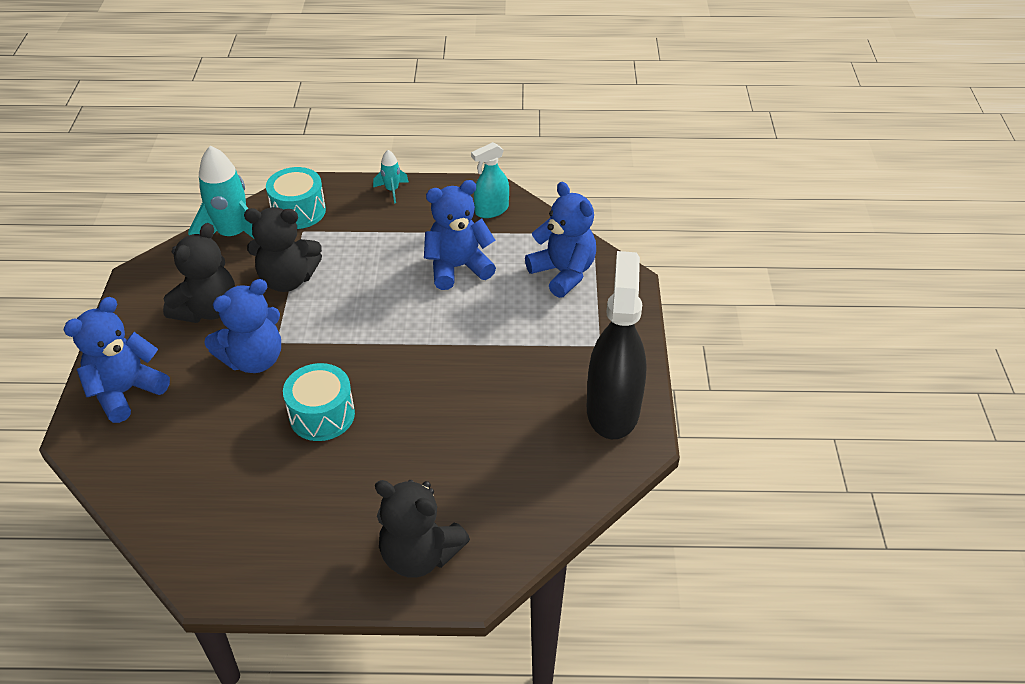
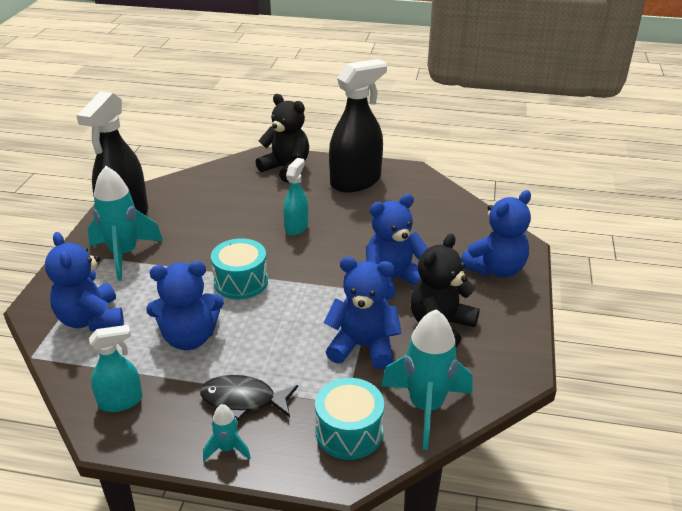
camera: 170 degrees left, 10 degrees down
black teddy bear [244,207,322,292] -> blue teddy bear [324,257,401,369]
turquoise drum [283,363,355,441] -> turquoise drum moved to [211,238,268,299]
none -> turquoise rocket [88,166,163,281]
none -> black fish [200,375,298,422]
none -> turquoise spray bottle [283,158,308,236]
none -> black spray bottle [329,59,387,192]

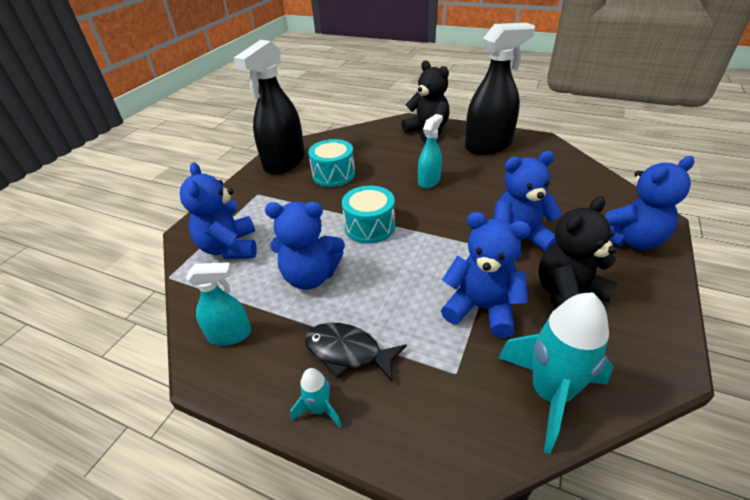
camera: 15 degrees right, 5 degrees up
turquoise rocket [88,166,163,281] -> none
turquoise drum [315,378,384,460] -> turquoise drum moved to [308,139,355,187]

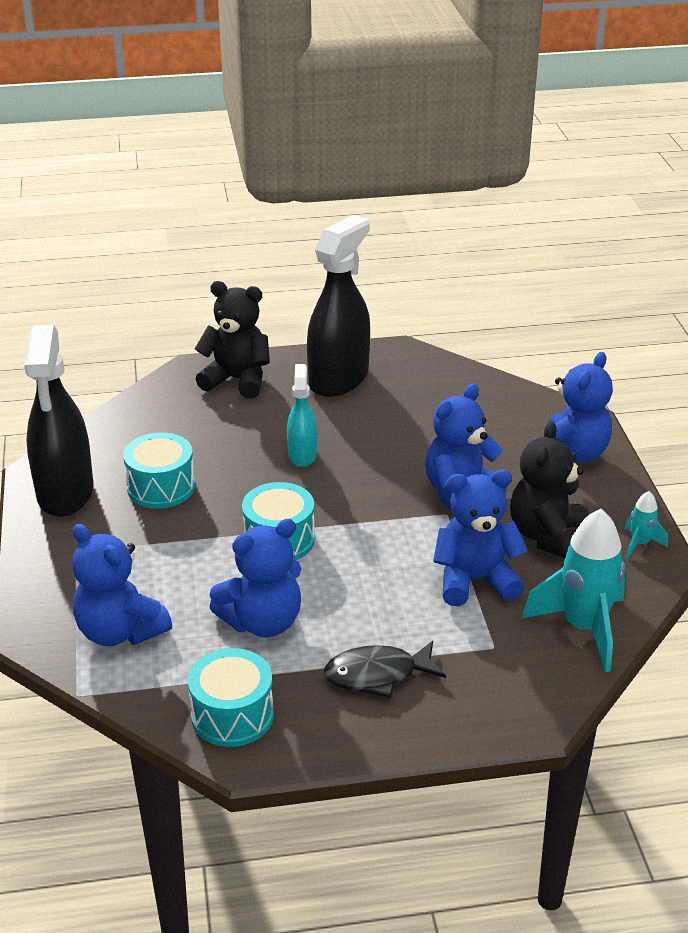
camera: 35 degrees left, 5 degrees down
turquoise spray bottle [186,262,251,346] -> turquoise drum [188,648,274,747]
turquoise rocket [291,368,342,428] -> turquoise rocket moved to [624,491,668,559]

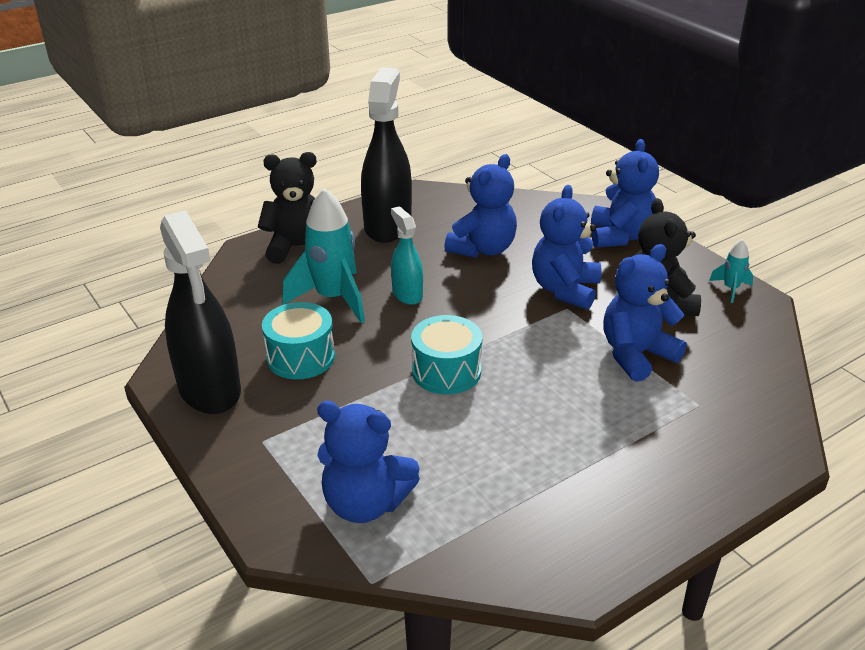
camera: 25 degrees left, 0 degrees up
turquoise drum [188,648,274,747] -> none
blue teddy bear [210,519,301,637] -> blue teddy bear moved to [444,154,517,258]
black fish [324,641,446,698] -> none
turquoise rocket [522,509,625,672] -> turquoise rocket moved to [282,188,365,323]

